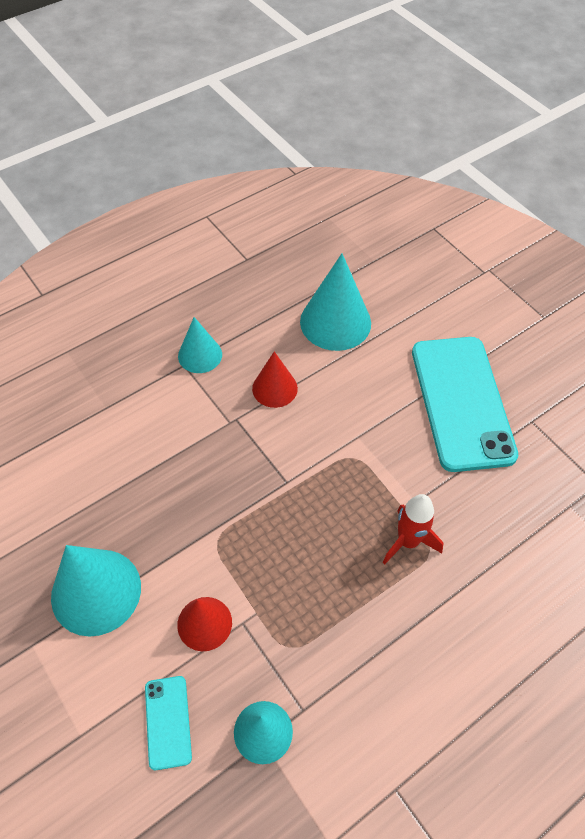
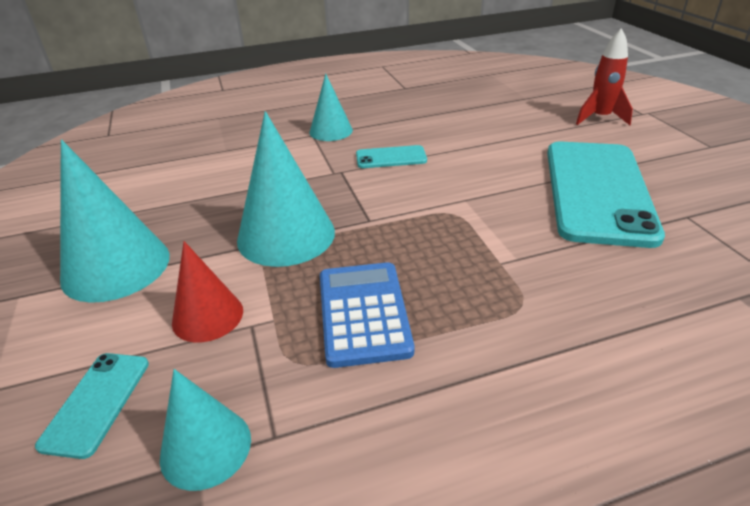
camera: 20 degrees right, 20 degrees down
red cone [252,351,298,408] -> turquoise phone [356,145,427,168]
turquoise cone [300,254,371,351] -> turquoise cone moved to [237,111,335,267]
red rocket [383,494,444,564] -> red rocket moved to [576,28,633,125]
none -> blue calculator [320,262,414,368]

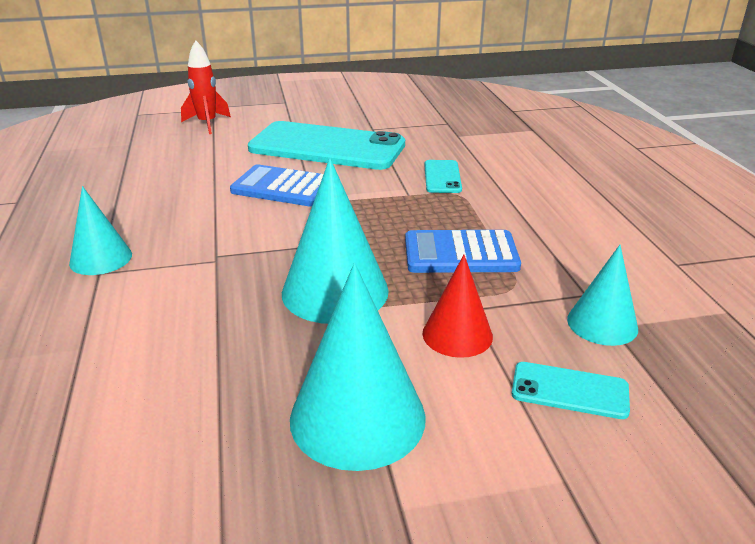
camera: 85 degrees left, 5 degrees down
turquoise phone [356,145,427,168] -> turquoise phone moved to [424,160,462,193]
none -> blue calculator [230,164,323,207]

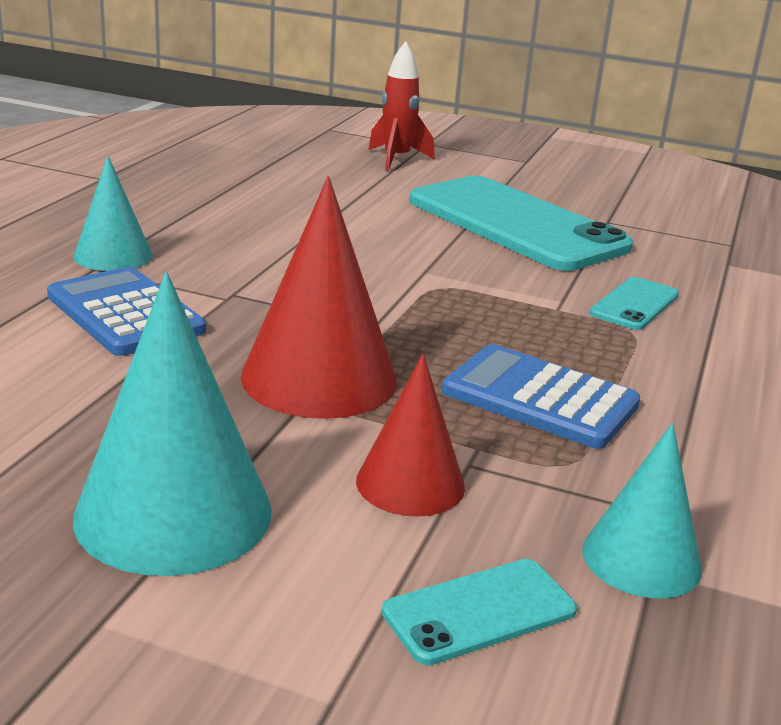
camera: 30 degrees right, 5 degrees down
blue calculator [230,164,323,207] -> blue calculator moved to [47,267,206,356]
turquoise cone [282,158,389,324] -> red cone [241,176,397,419]
turquoise phone [511,362,630,419] -> turquoise phone turned 75 degrees counterclockwise [382,559,577,665]

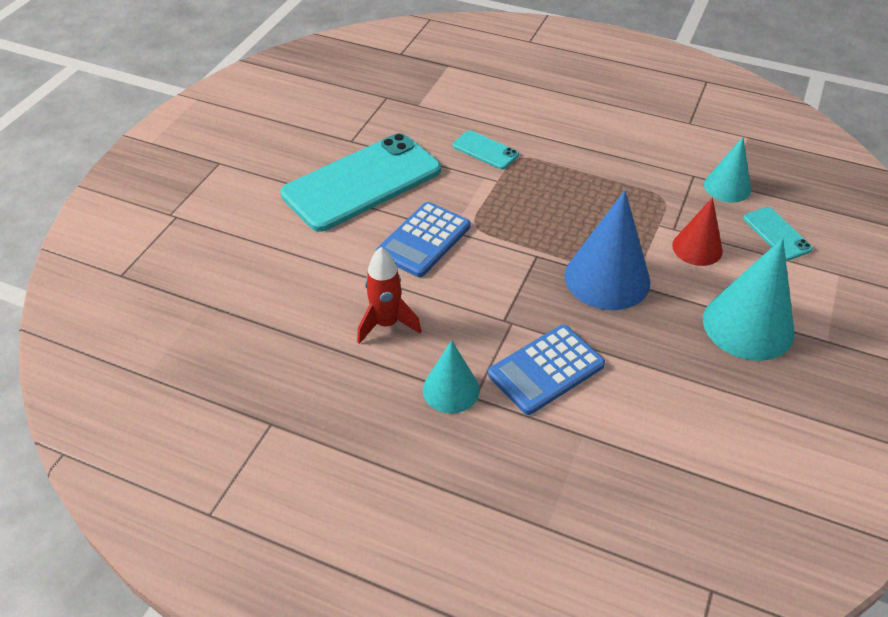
camera: 85 degrees left, 20 degrees up
red cone [241,176,397,419] -> blue cone [565,190,651,310]
red rocket [368,41,435,171] -> red rocket moved to [357,247,422,344]
blue calculator [442,344,640,449] -> blue calculator moved to [376,202,471,277]

